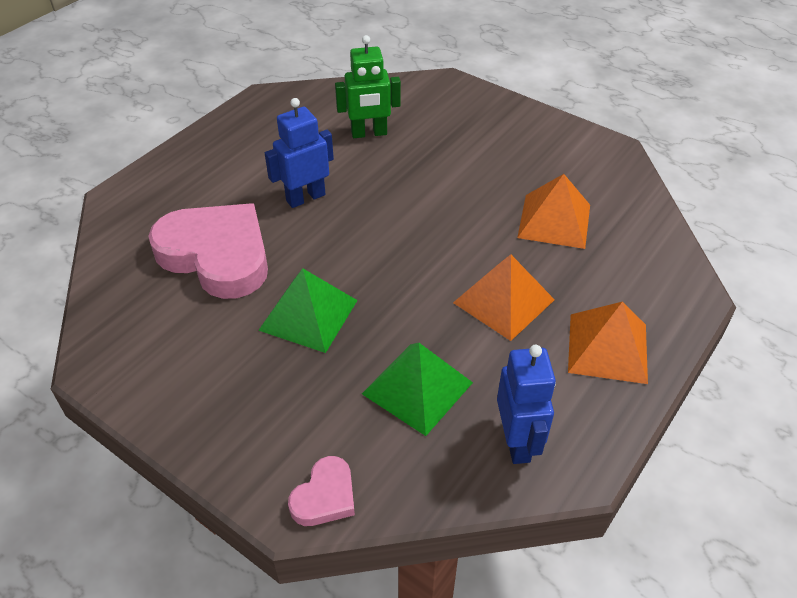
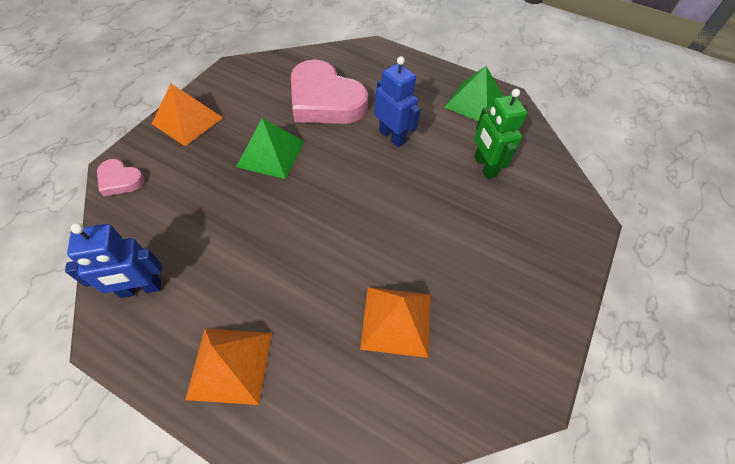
camera: 80 degrees right, 10 degrees up
pink heart [148,203,268,299] -> pink heart turned 105 degrees clockwise [291,59,368,124]
green pyramid [362,343,473,436] -> green pyramid moved to [445,66,503,121]
orange pyramid [453,254,555,341] -> orange pyramid moved to [152,84,223,146]

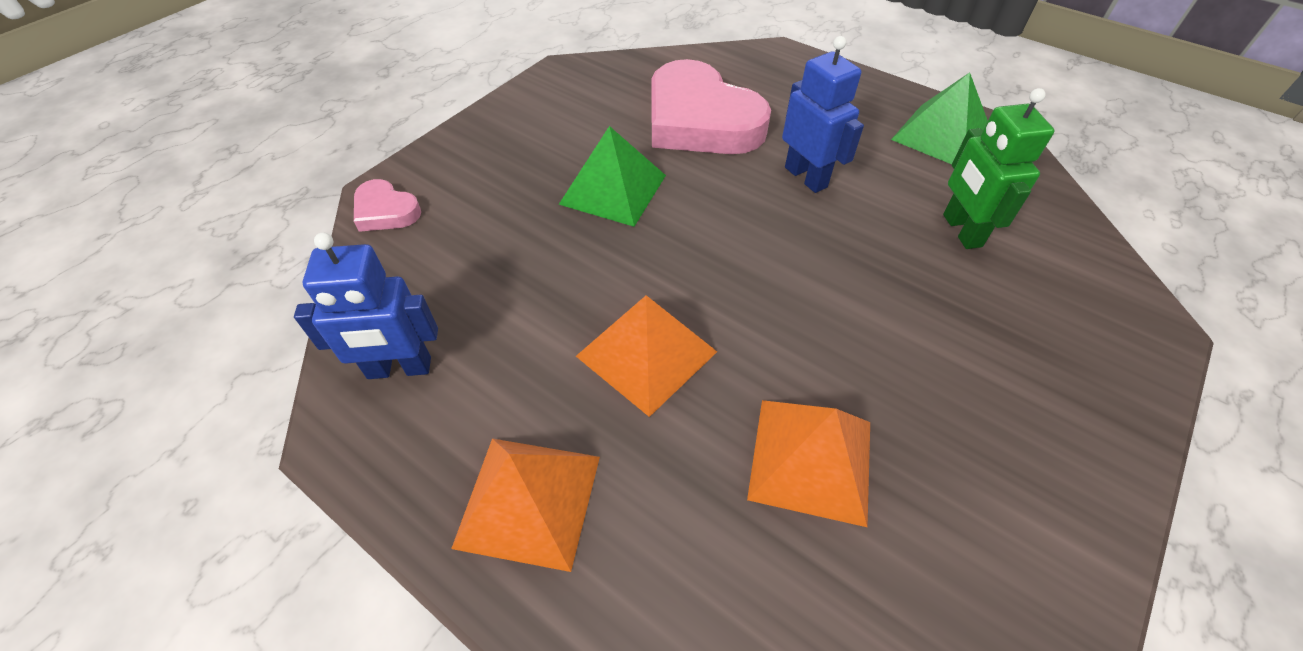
camera: 10 degrees right, 5 degrees down
orange pyramid [152,84,223,146] -> orange pyramid moved to [576,295,717,417]

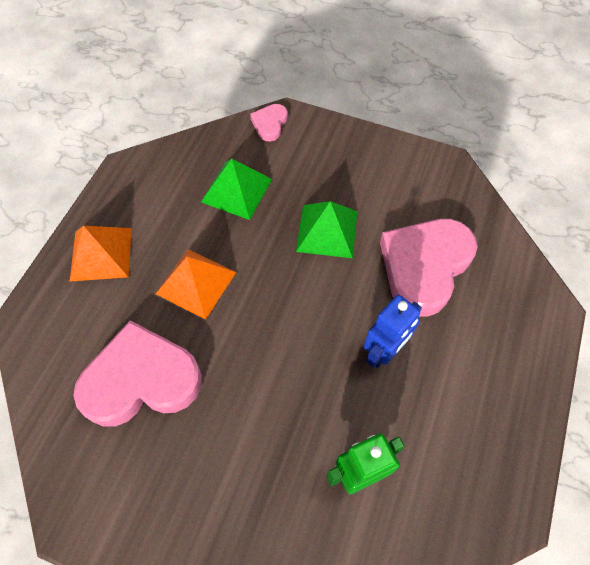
camera: 75 degrees right, 10 degrees up
blue robot [294,233,438,379] -> none
orange pyramid [747,400,870,527] -> pink heart [74,320,202,427]
green pyramid [891,72,988,164] -> green pyramid moved to [201,159,272,220]

